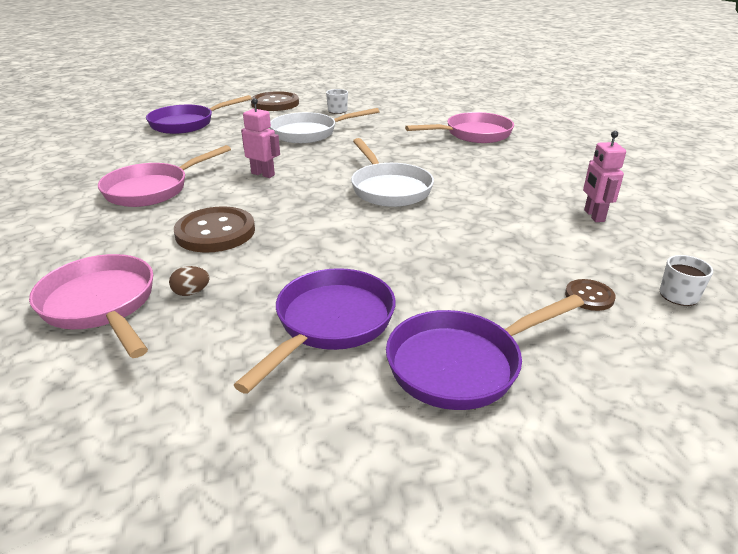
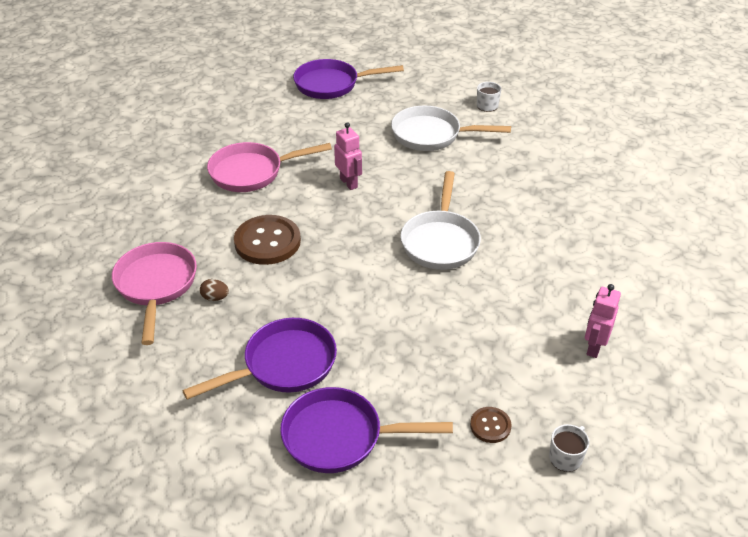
camera: 30 degrees right, 10 degrees up
brown button [251,91,299,111] -> none
pink pan [405,112,514,143] -> none

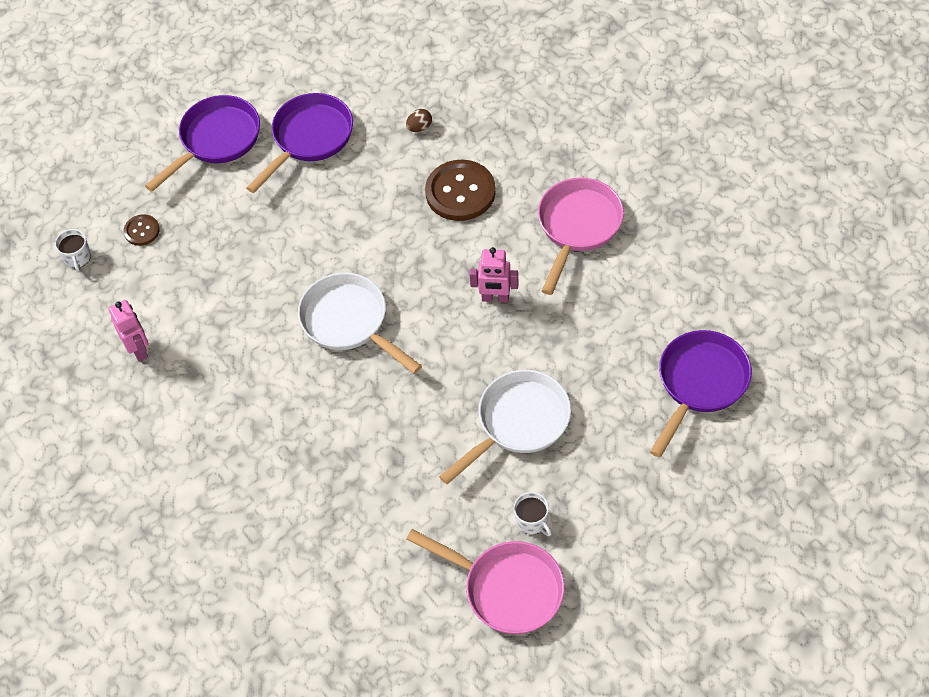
camera: 130 degrees right, 15 degrees up
pink pan [112,242,197,345] -> pink pan moved to [406,529,565,634]
purple pan [182,318,337,400] -> purple pan turned 150 degrees counterclockwise [246,93,353,193]

